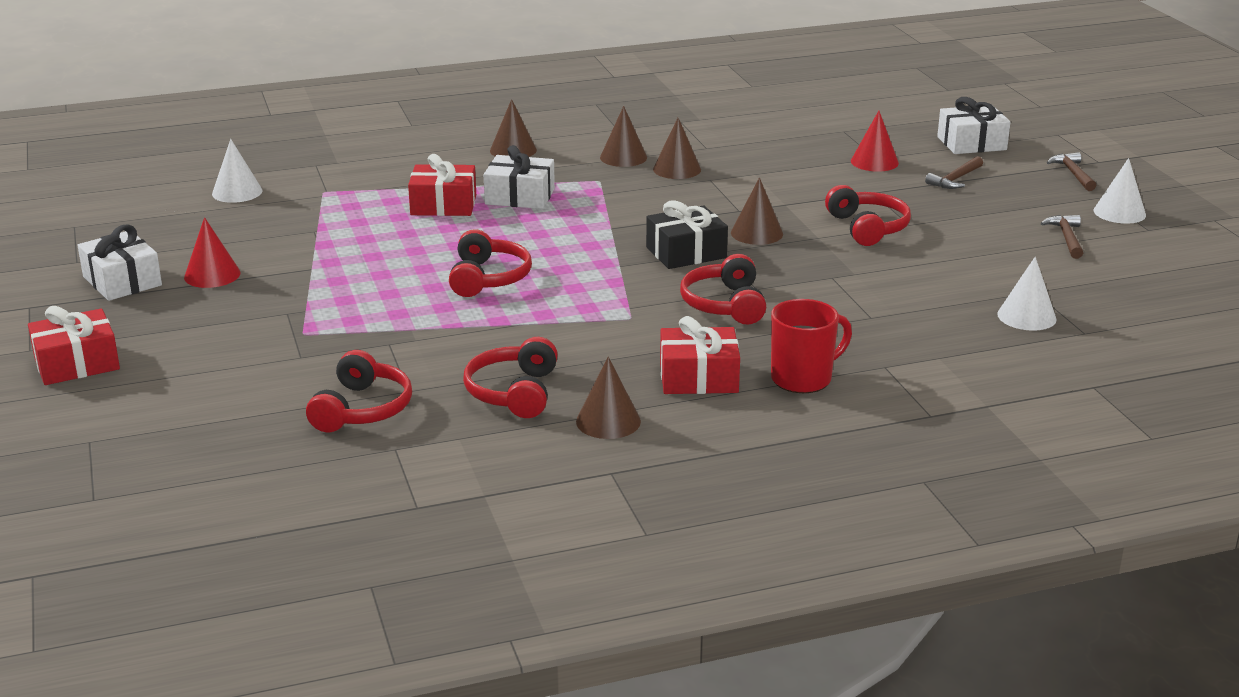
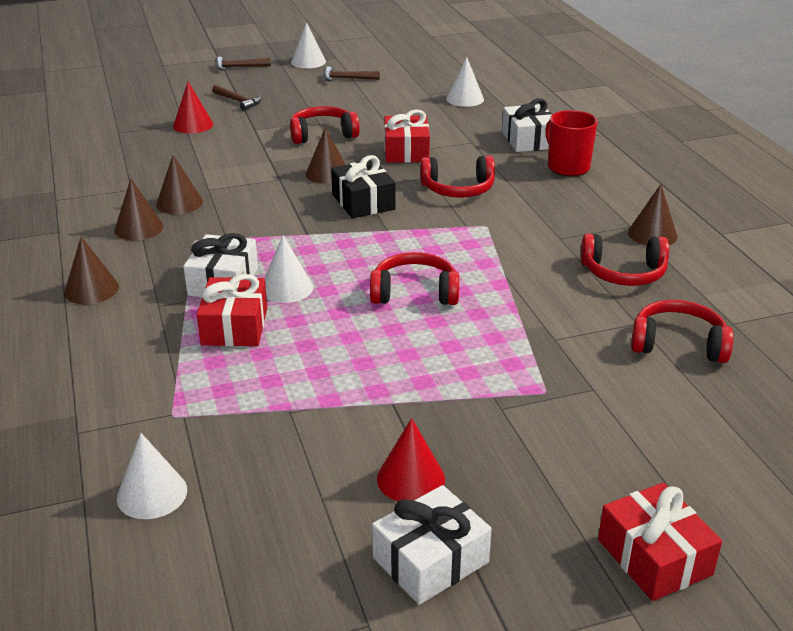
camera: 90 degrees left, 5 degrees up
red gift [660,316,740,394] -> red gift moved to [384,109,430,163]
white gift [937,97,1011,154] -> white gift moved to [502,98,552,152]
none -> white cone [265,235,313,303]

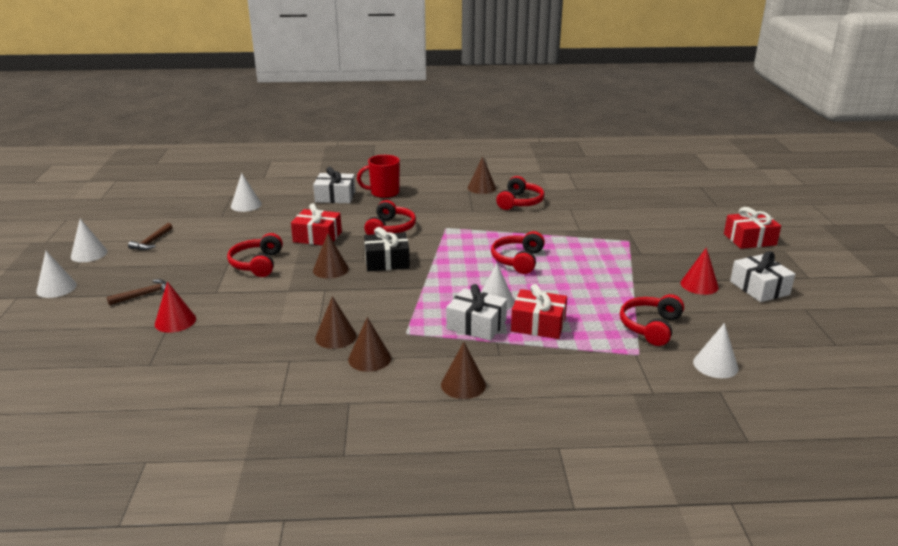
camera: 75 degrees left, 5 degrees down
brown hammer [215,57,271,71] -> white cone [36,251,77,298]
red headphones [631,300,733,363] -> red headphones moved to [620,294,684,346]

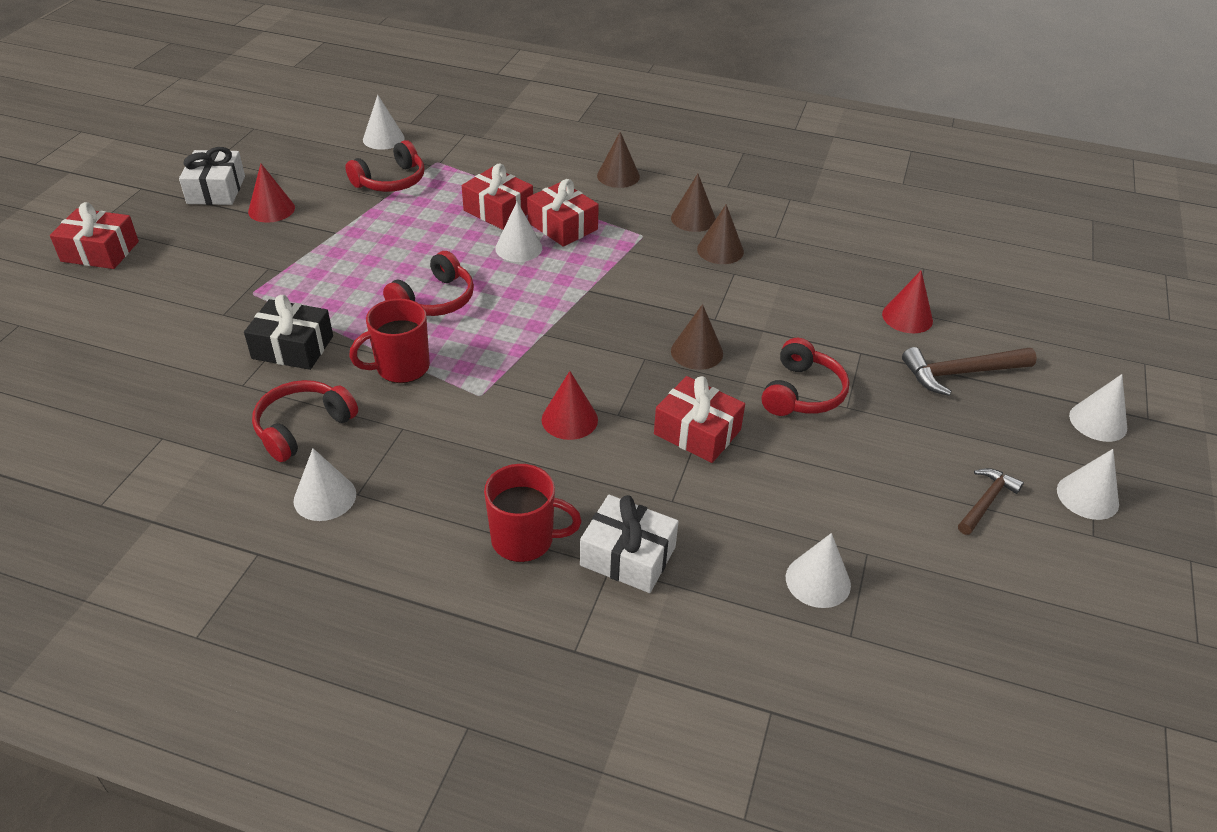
camera: 160 degrees left, 15 degrees up
brown hammer [107,279,167,305] -> brown hammer [902,347,1037,396], size x1.55
red headphones [364,200,416,235] -> red cone [542,371,598,440]
black gift [364,227,410,271] -> black gift moved to [244,295,333,370]
white gift [446,284,507,341] -> red gift [527,179,599,247]
brown cone [468,157,496,194] -> white cone [293,448,356,521]
none -> red mug [349,298,430,383]

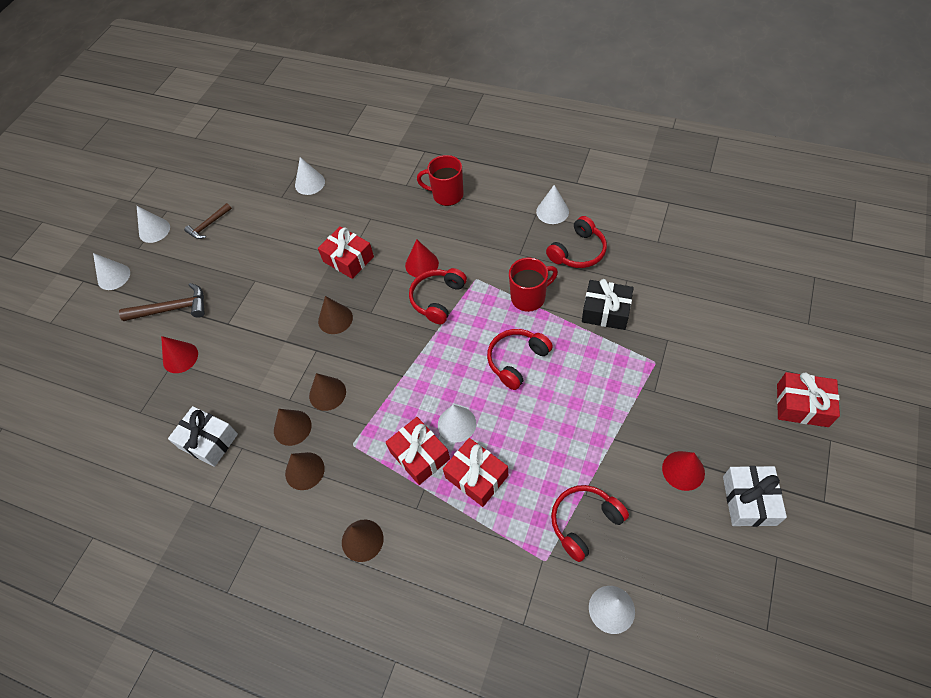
camera: 170 degrees left, 15 degrees up
white gift [580,495,679,593] -> white gift moved to [168,406,238,467]
red headphones [762,338,849,416] -> red headphones moved to [409,268,467,324]
none -> brown cone [309,373,346,411]

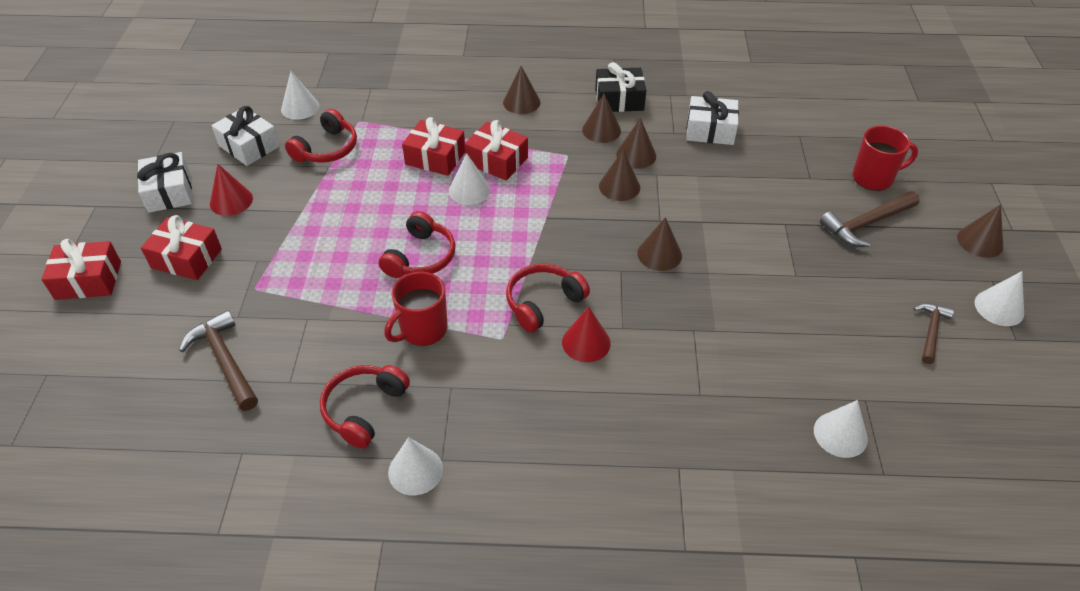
camera: 155 degrees right, 10 degrees down
white cone [93,253,130,290] -> brown cone [957,204,1003,258]
red cone [161,336,198,373] -> none
red gift [318,226,374,279] -> red gift moved to [141,215,222,280]
red headphones [409,268,467,324] -> red headphones turned 135 degrees counterclockwise [506,263,590,333]
red mug [417,155,464,206] -> red mug moved to [853,126,918,191]
black gift [582,279,634,330] -> black gift moved to [595,62,646,112]
none -> brown hammer [179,310,258,411]
none -> white gift [212,106,280,166]

